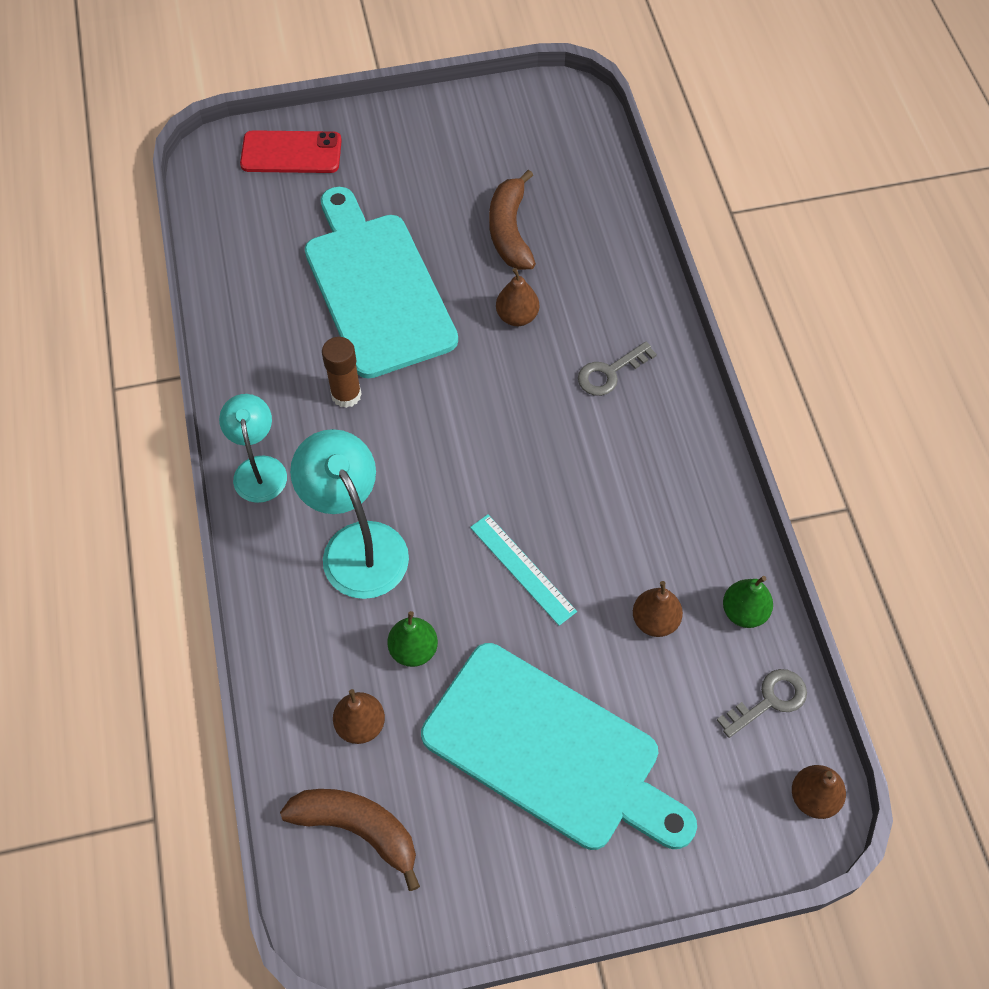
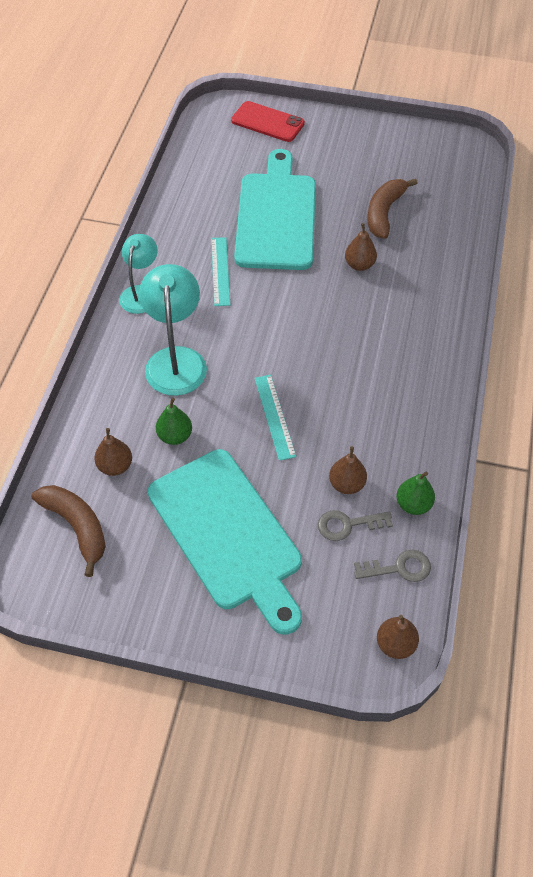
camera: 25 degrees right, 5 degrees down
brown glue stick [322,337,362,408] -> turquoise ruler [211,237,230,306]
grey key [578,342,657,396] -> grey key moved to [318,510,393,541]

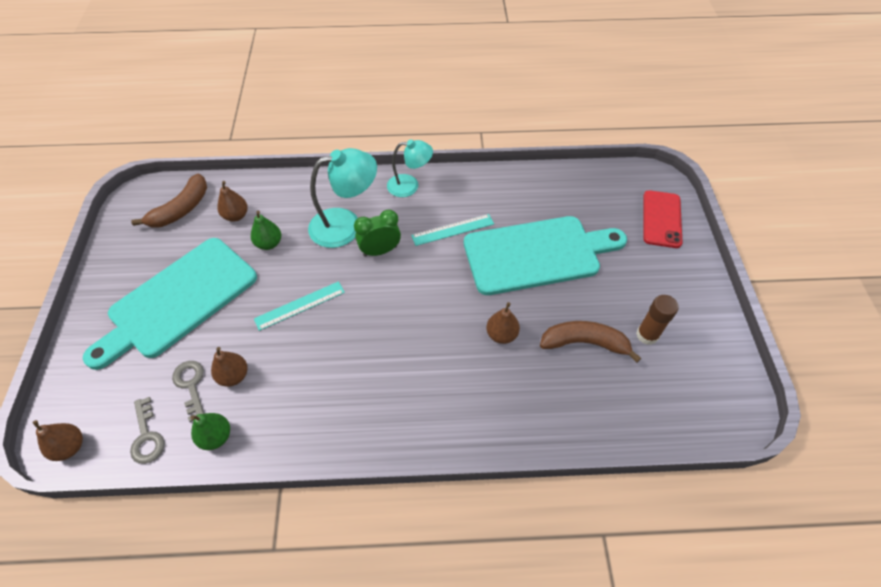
camera: 75 degrees right, 0 degrees up
none -> green clock [354,209,401,257]
none -> brown glue stick [636,295,679,345]

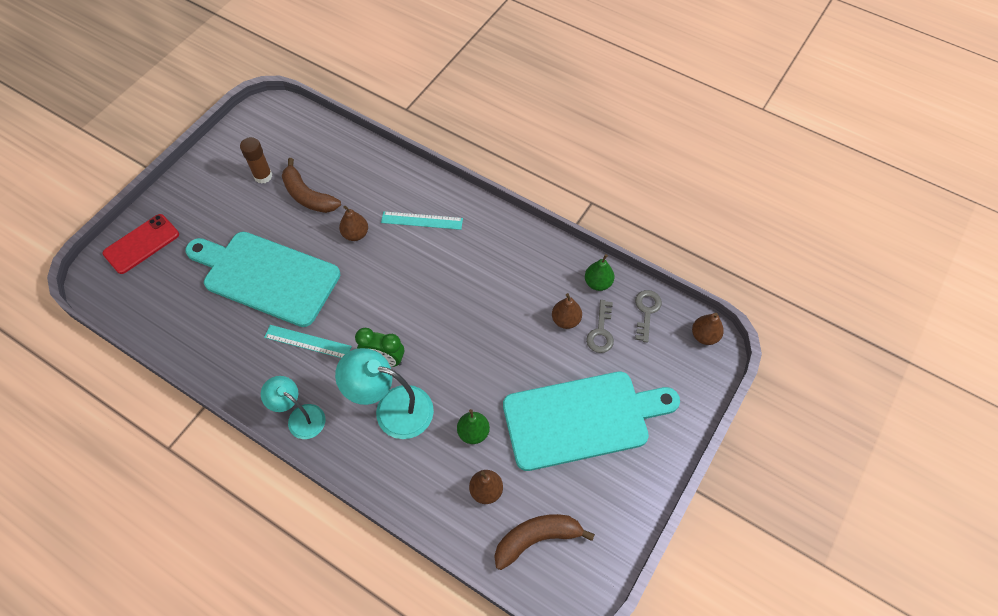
camera: 145 degrees left, 5 degrees up
turquoise ruler [254,281,345,331] -> turquoise ruler moved to [381,211,463,230]

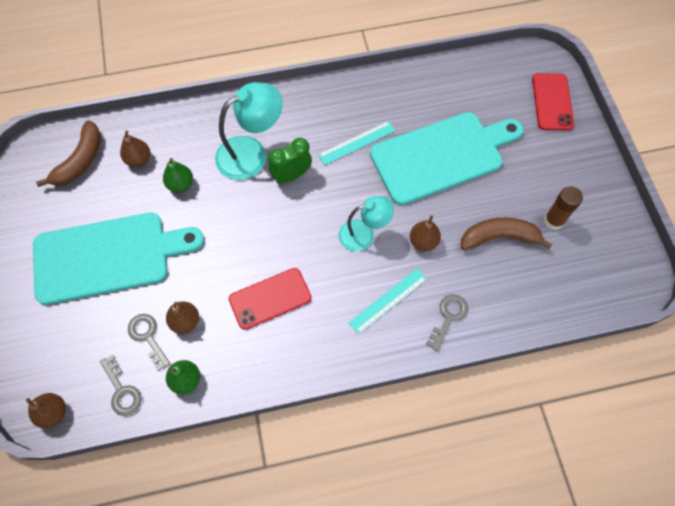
camera: 135 degrees right, 5 degrees up
turquoise lamp [261,376,325,439] -> turquoise lamp moved to [339,196,394,251]
turquoise cutting board [503,372,680,471] -> turquoise cutting board turned 135 degrees counterclockwise [33,212,204,305]
none -> red phone [229,268,311,330]
none -> grey key [426,294,468,351]

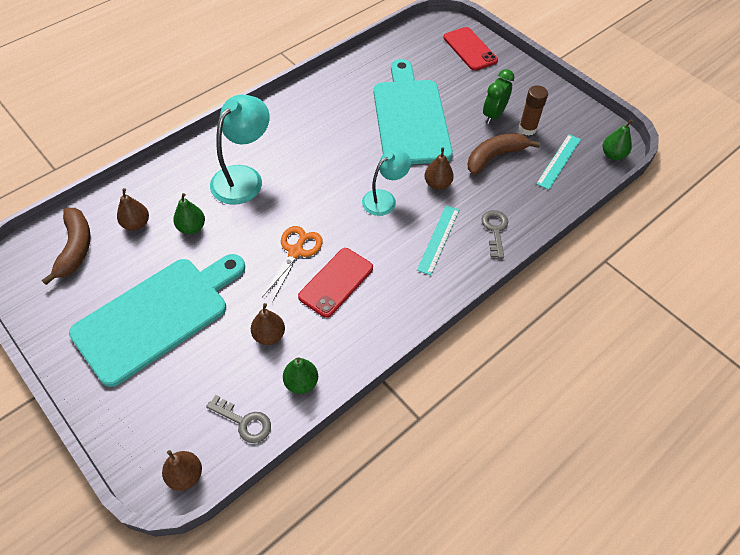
camera: 30 degrees left, 10 degrees down
grey key [128,314,170,371] -> none
green clock [268,138,312,184] -> green clock moved to [483,69,514,124]
turquoise ruler [318,121,395,165] -> turquoise ruler moved to [536,134,581,190]
turquoise cutting board [370,112,524,205] -> turquoise cutting board turned 45 degrees counterclockwise [374,59,453,164]
none -> orange scissors [262,226,323,302]
none -> green pear [603,119,633,160]

